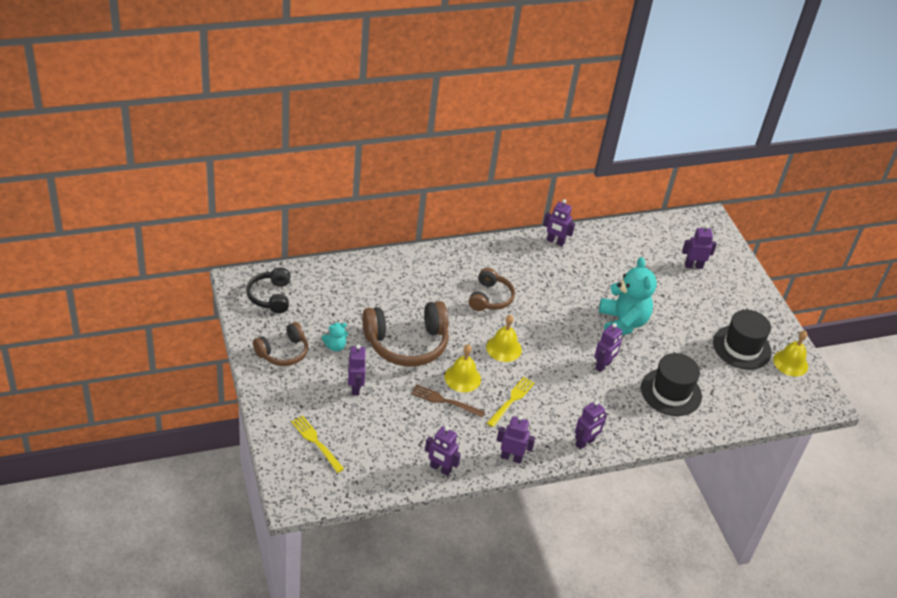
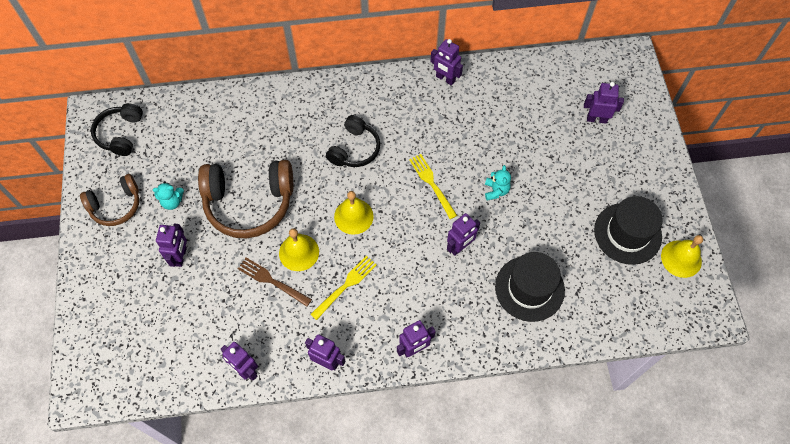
camera: 15 degrees right, 20 degrees up
yellow fork [291,415,344,473] -> yellow fork moved to [409,154,457,219]
brown headphones [469,268,515,311] -> black headphones [326,115,380,167]
turquoise teddy bear [599,257,657,335] -> turquoise teddy bear [485,165,511,201], size x0.45

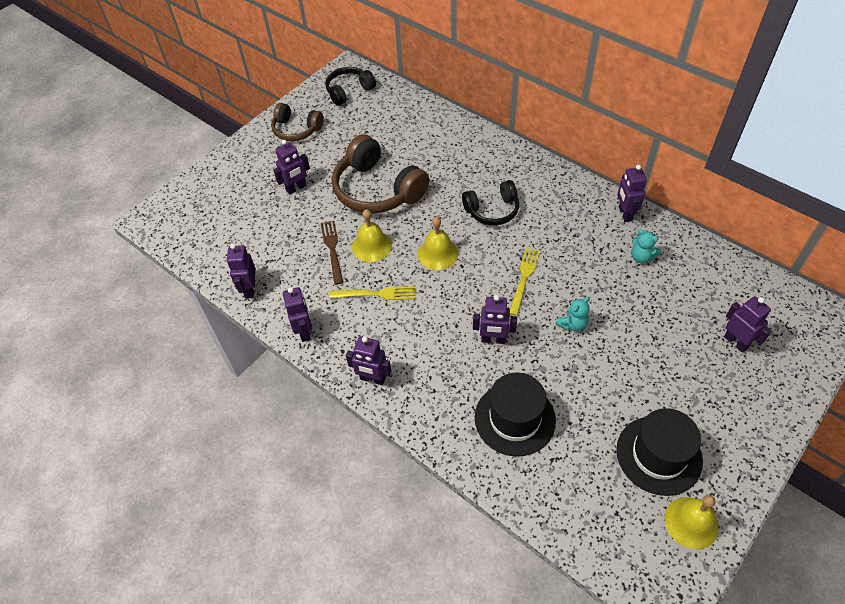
camera: 50 degrees right, 10 degrees down
turquoise teddy bear [153,181,184,210] -> turquoise teddy bear moved to [631,229,661,263]

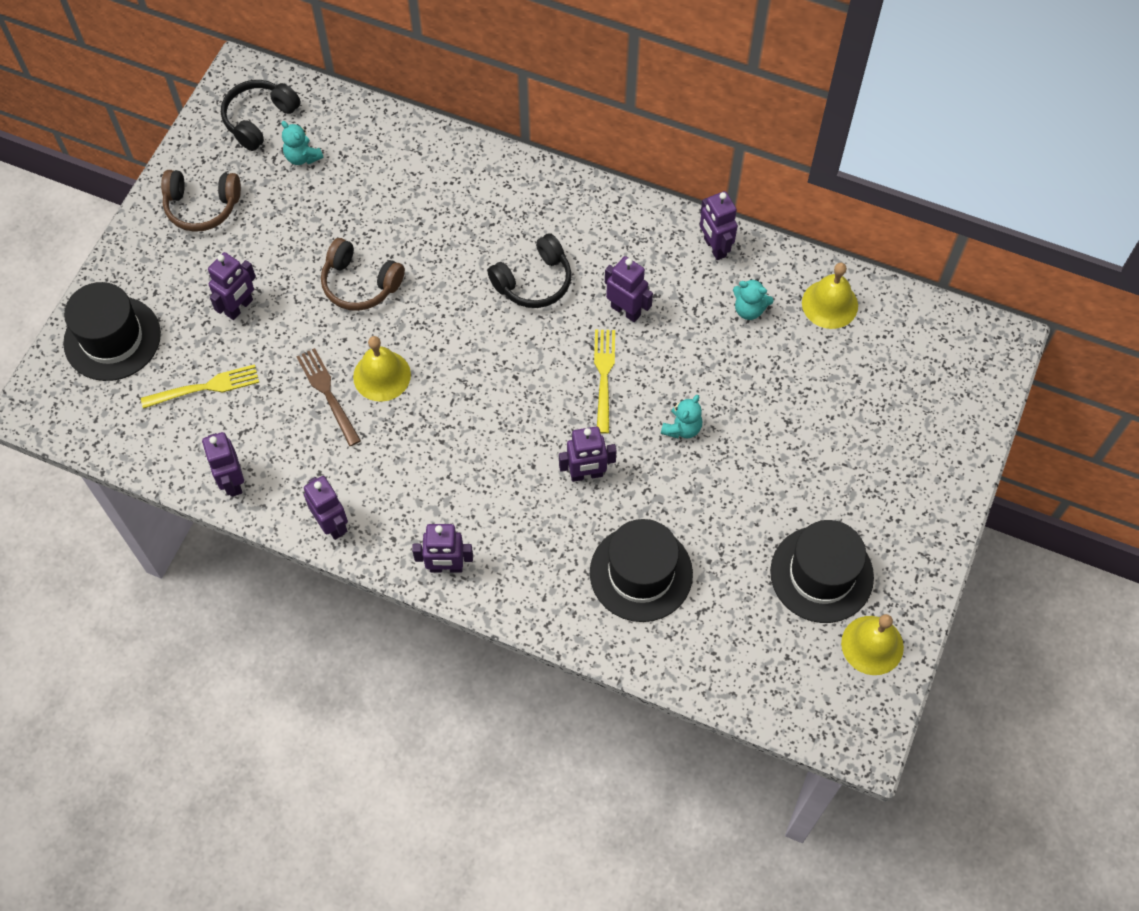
camera: 20 degrees left, 10 degrees up
yellow fork [330,286,415,300] -> yellow fork moved to [141,364,259,409]
brown headphones [332,134,429,213] -> brown headphones [321,238,405,311], size x0.59
yellow bell [418,217,458,270] -> yellow bell moved to [802,263,858,329]
purple robot [724,296,771,353] -> purple robot moved to [605,256,653,322]
none -> black hat [63,282,161,381]
none -> turquoise teddy bear [281,121,323,165]

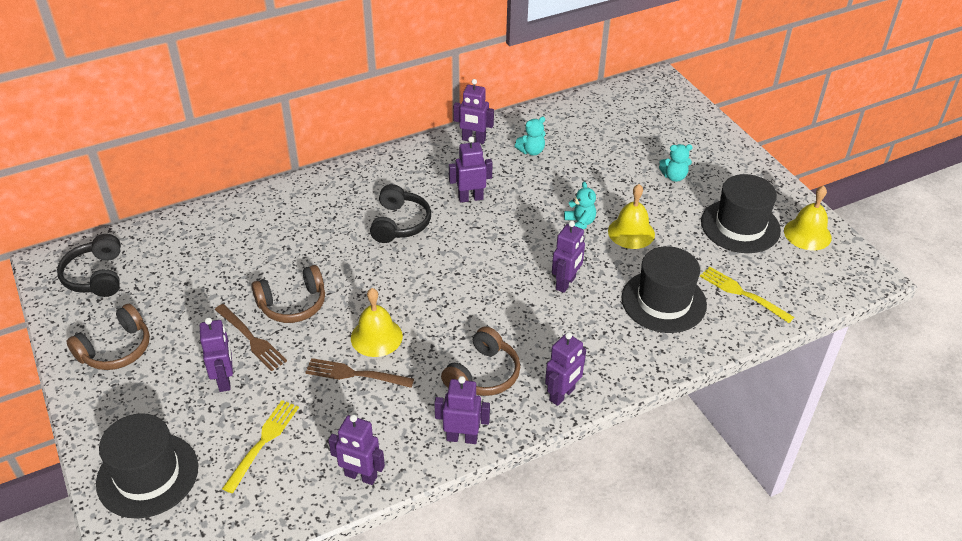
camera: 50 degrees left, 20 degrees down
turquoise teddy bear [281,121,323,165] -> turquoise teddy bear moved to [659,144,693,182]
yellow fork [594,329,615,434] -> yellow fork moved to [700,267,794,323]
yellow bell [802,263,858,329] -> yellow bell moved to [608,184,655,249]
none -> brown fork [215,304,287,371]
none -> brown headphones [441,326,520,396]

